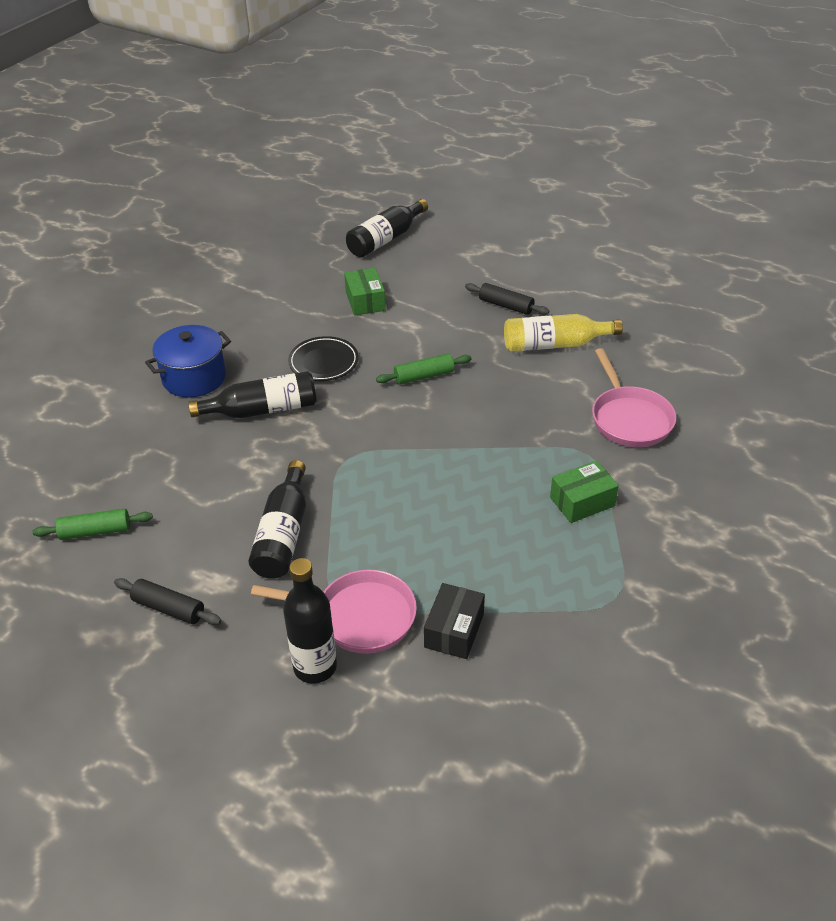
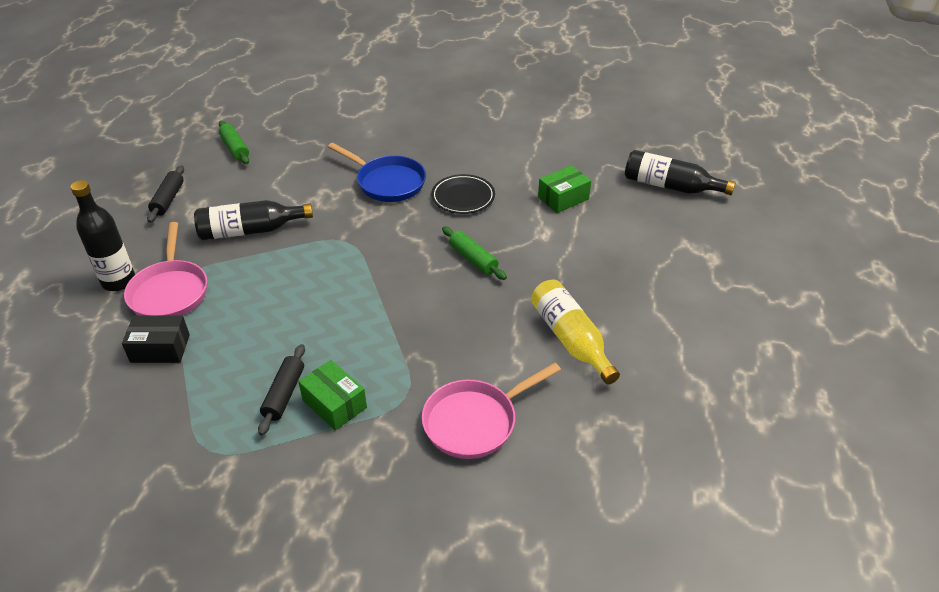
camera: 70 degrees right, 0 degrees up
blue pot [145,325,231,398] -> none
black bottle [188,371,316,418] -> blue pan [328,143,426,202]
black rolling pin [465,283,549,315] -> black rolling pin moved to [258,344,305,435]

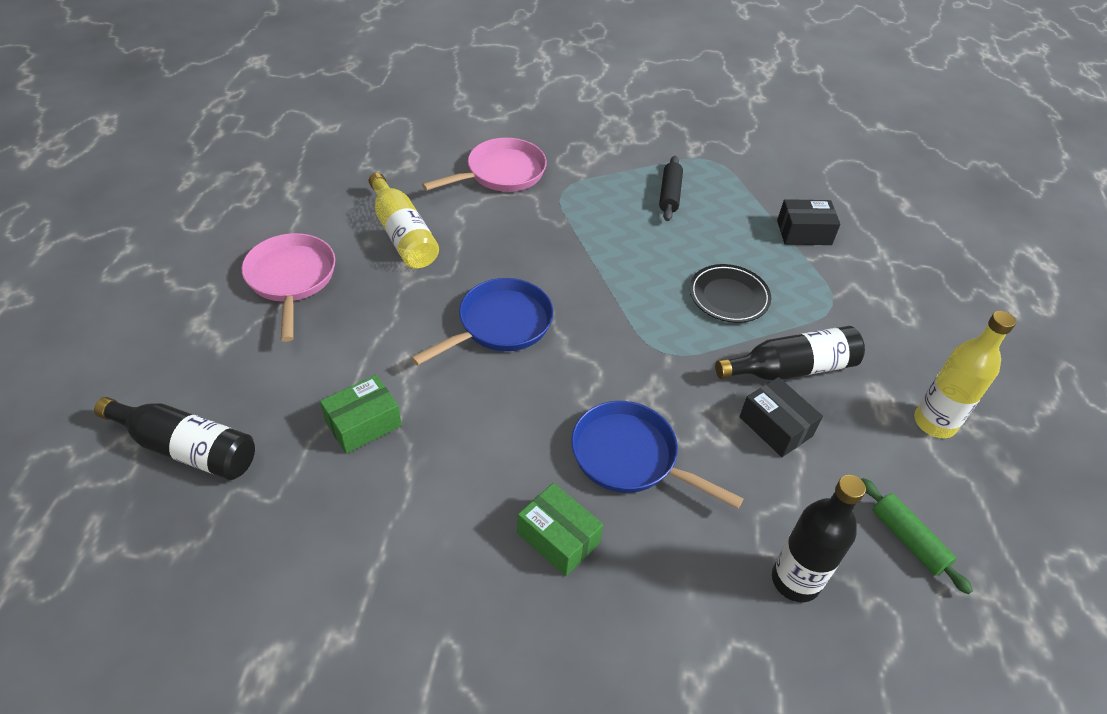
camera: 175 degrees right, 5 degrees up
black bottle [71,180,135,291] -> black bottle moved to [772,475,866,603]
pink pan [124,222,207,316] -> pink pan moved to [241,233,335,342]
black rolling pin [147,165,184,223] -> yellow bottle [914,311,1016,438]
green box [298,360,367,431] -> green box moved to [517,483,603,576]
black plate [431,174,495,214] -> black plate moved to [690,264,771,323]
green rolling pin [442,226,507,280] -> blue pan [411,278,554,366]
none -> black box [739,377,823,457]

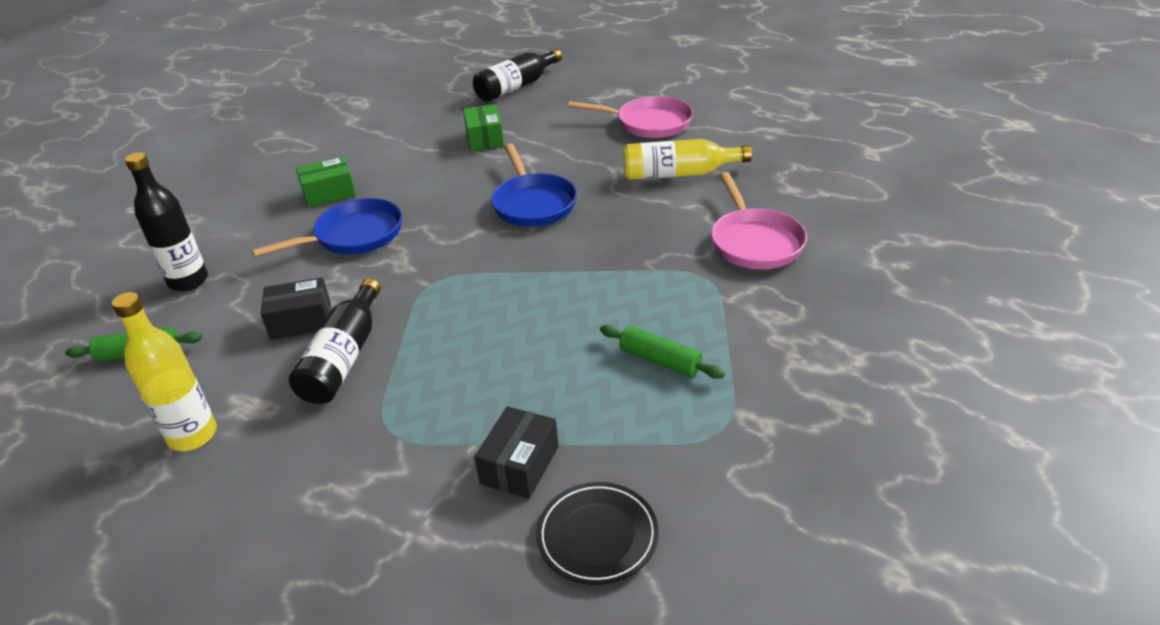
camera: 120 degrees right, 10 degrees down
black rolling pin [659,156,683,221] -> green rolling pin [600,325,725,379]
black plate [690,264,771,323] -> black plate moved to [536,482,659,585]

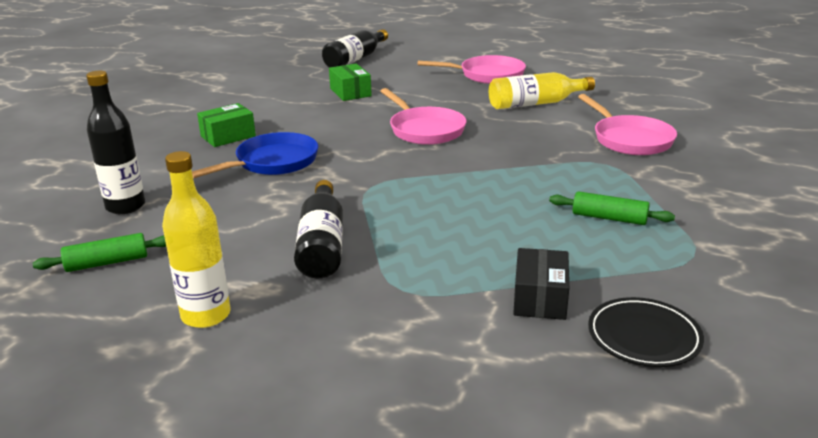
camera: 15 degrees left, 10 degrees down
black box [261,277,331,340] -> none
blue pan [491,143,577,227] -> pink pan [380,88,466,145]

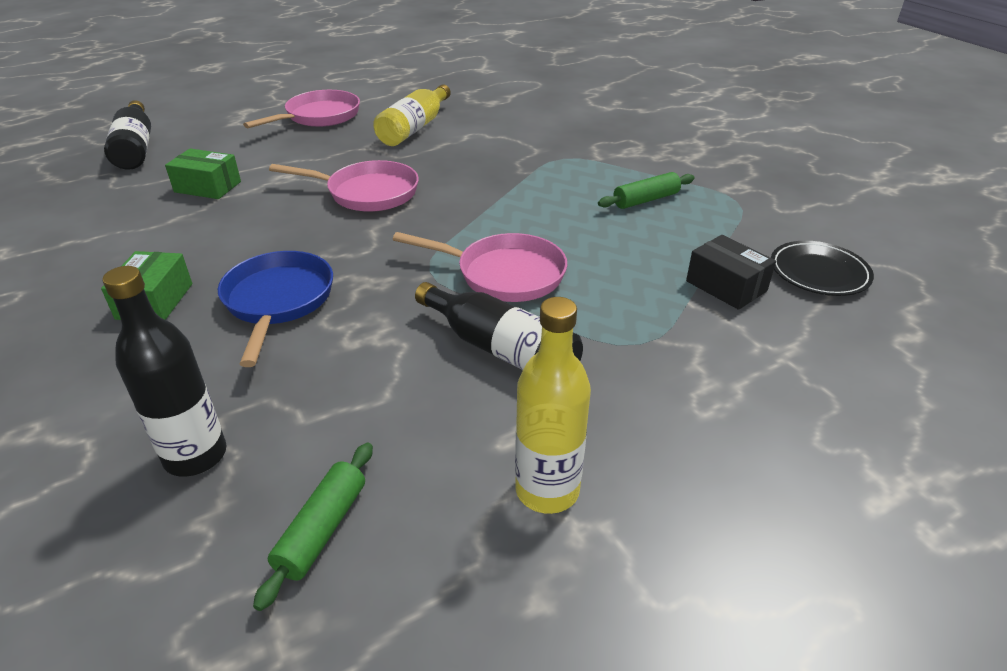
camera: 50 degrees left, 10 degrees up
pink pan [578,94,677,155] -> pink pan moved to [393,232,567,302]

